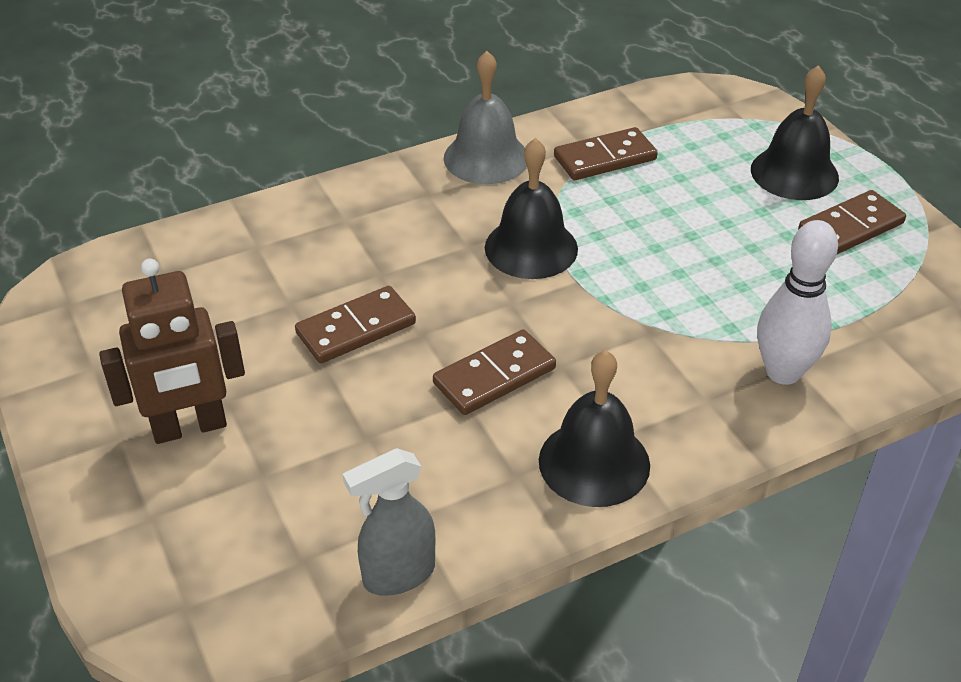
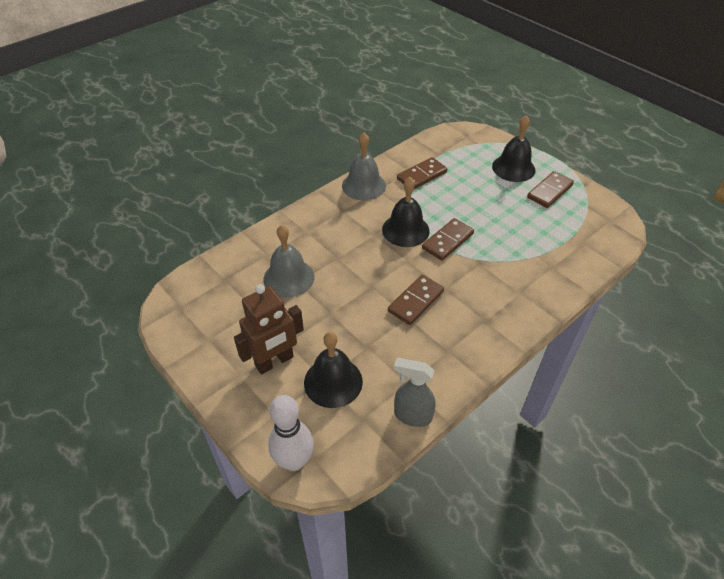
camera: 15 degrees left, 5 degrees up
brown domino [295,286,416,363] -> brown domino moved to [422,218,474,261]
grey spray bottle [343,448,435,596] -> grey spray bottle turned 60 degrees clockwise [394,358,436,427]
black bell [539,350,650,507] -> black bell moved to [304,332,363,408]
white bowling pin [757,220,838,385] -> white bowling pin moved to [268,395,314,471]
none -> grey bell [263,225,315,298]

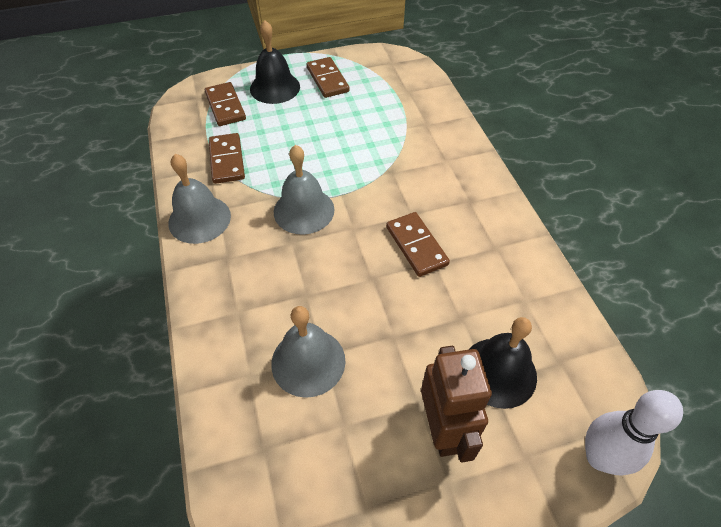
camera: 65 degrees left, 5 degrees up
black bell [382,177,430,247] -> grey bell [274,145,335,235]
grey spray bottle [394,358,436,427] -> none
brown domino [422,218,474,261] -> brown domino moved to [205,82,246,126]

